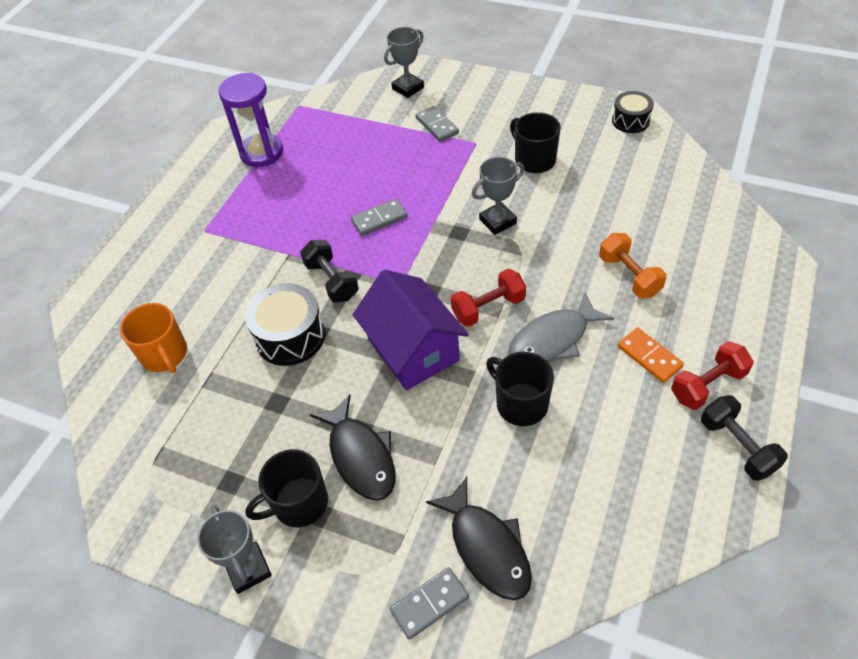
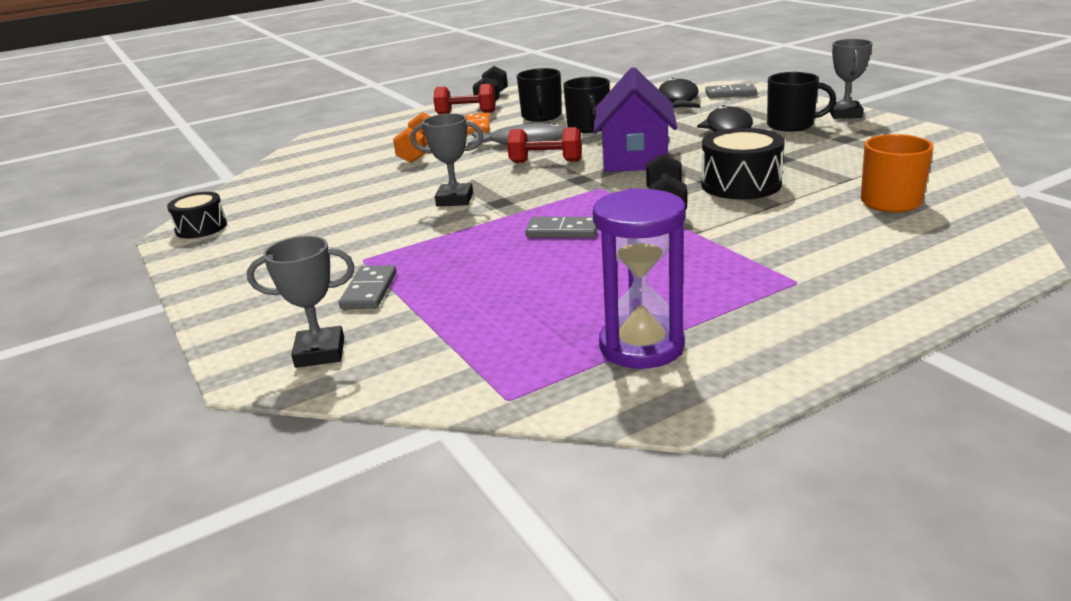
camera: 145 degrees left, 25 degrees down
black mug [510,112,561,173] -> black mug moved to [517,68,562,122]

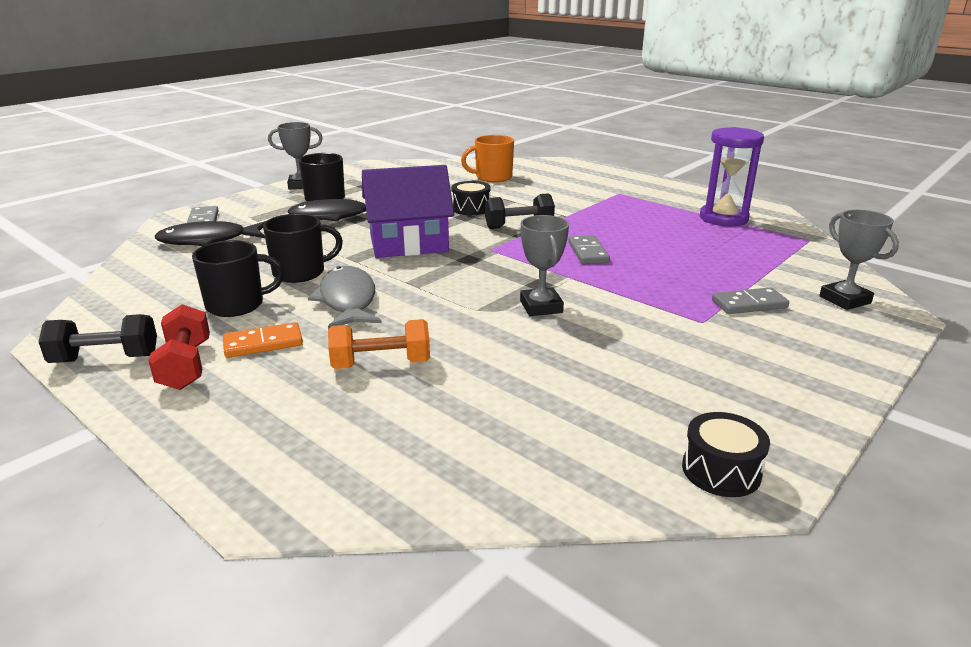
camera: 110 degrees left, 0 degrees up
red dumbbell [507,127,582,163] -> none
black drum [701,128,785,200] -> black drum [451,181,491,215], size x0.64

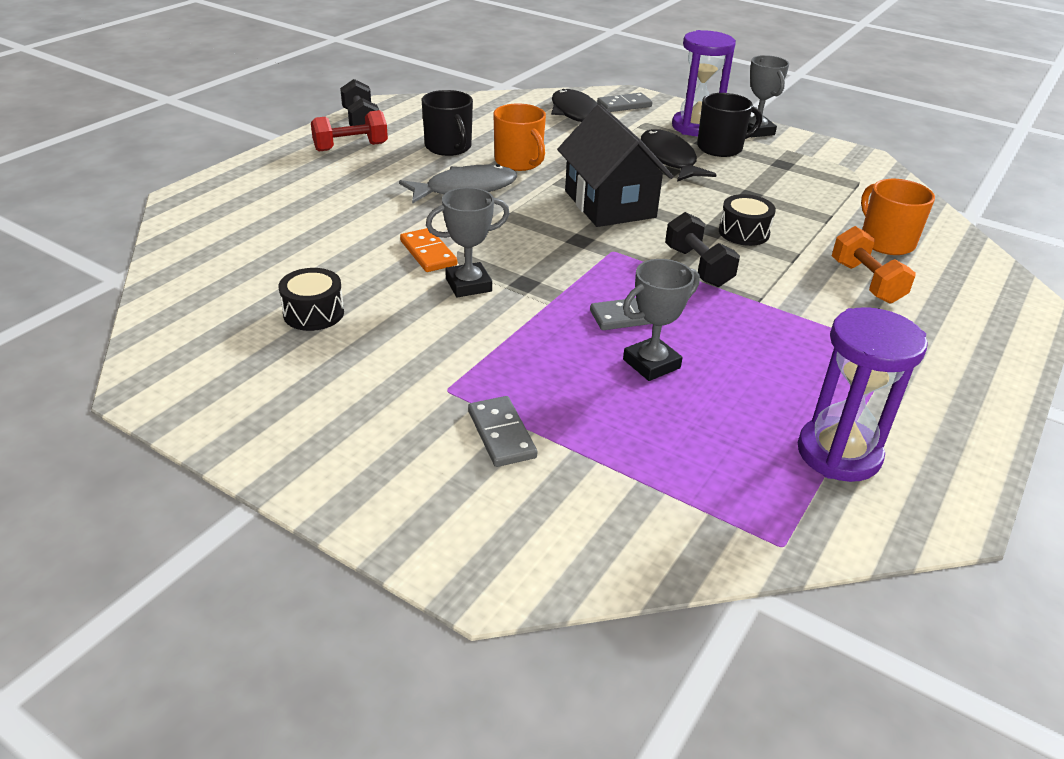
camera: 80 degrees right, 10 degrees up
orange domino [223,322,303,358] -> orange domino moved to [400,228,457,272]
black mug [263,213,343,283] -> orange mug [493,103,546,171]
orange dumbbell [328,319,430,369] -> orange dumbbell moved to [832,226,916,304]
purple house [362,165,454,258] -> black house [557,104,674,227]
black drum [682,412,770,497] -> black drum moved to [278,268,344,331]
grey trophy [819,210,899,310] -> grey trophy moved to [623,259,700,381]
none -> purple hourglass [672,30,736,136]

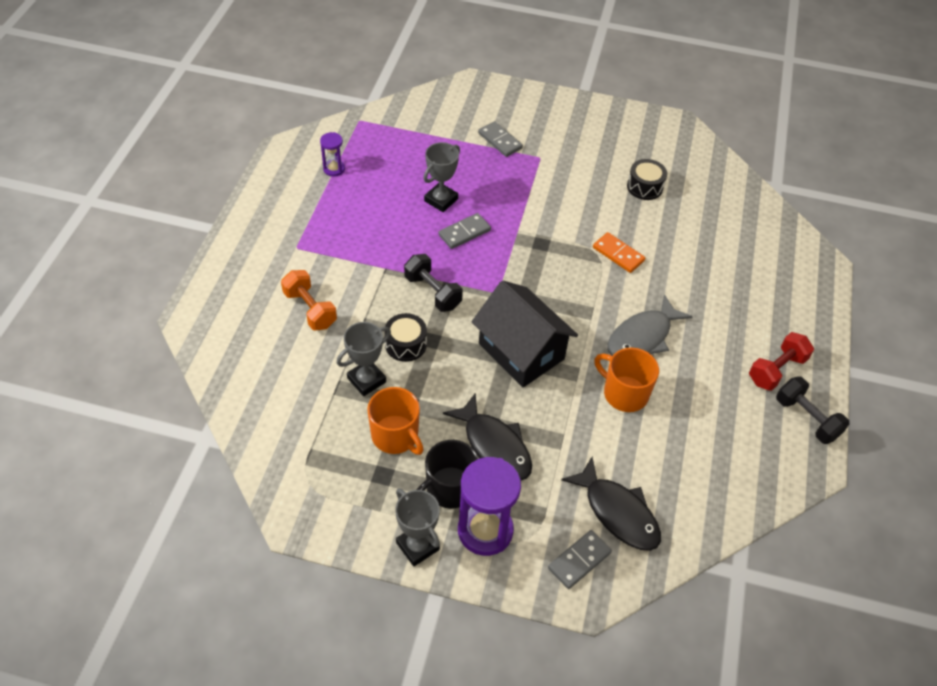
camera: 160 degrees right, 15 degrees up
black mug [422,90,473,156] -> none
grey trophy [426,187,510,297] -> grey trophy moved to [337,322,391,396]
purple hourglass [798,307,928,482] -> purple hourglass [320,132,345,177], size x0.51
orange mug [861,179,935,255] -> orange mug moved to [367,387,424,455]

